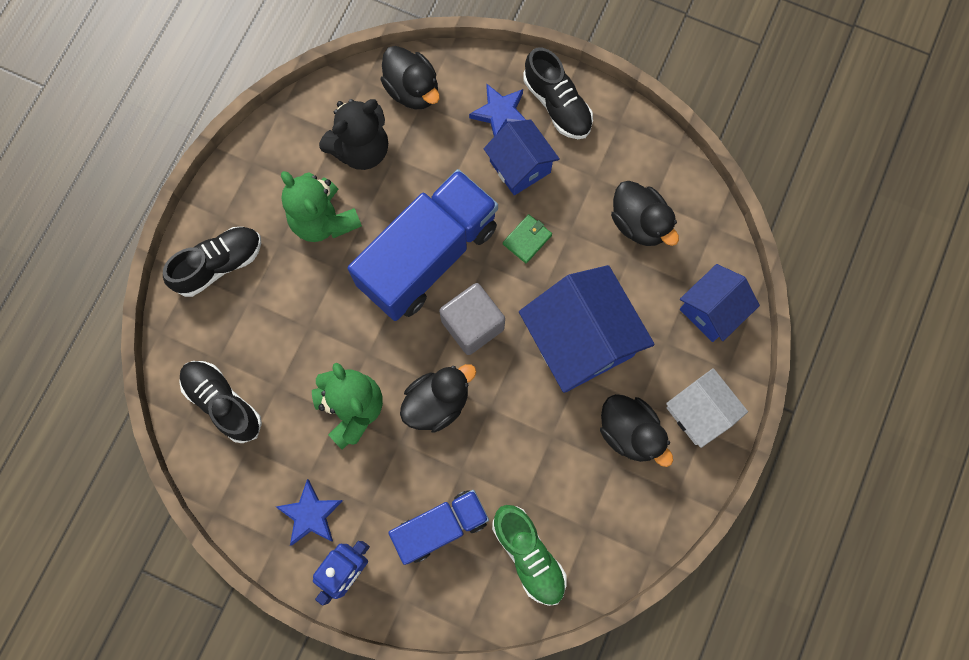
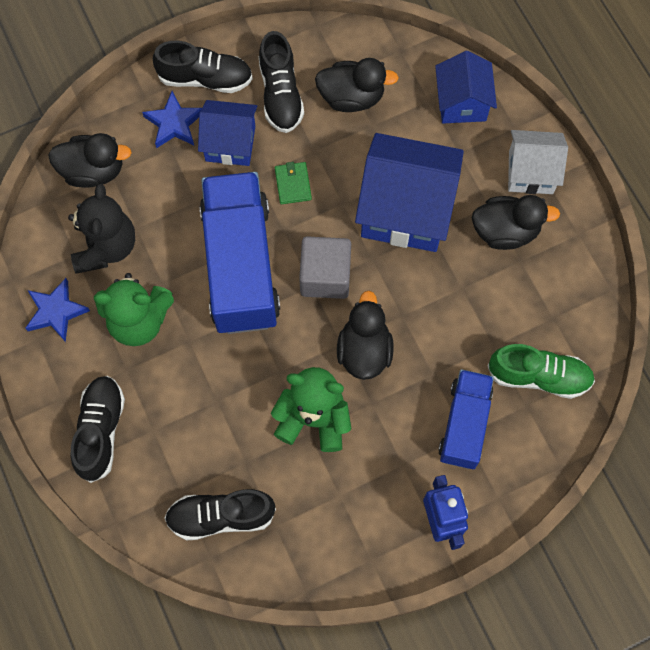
camera: 50 degrees left, 5 degrees down
blue star [276,479,343,546] -> blue star moved to [25,278,90,342]
none -> black shoe [259,31,304,133]

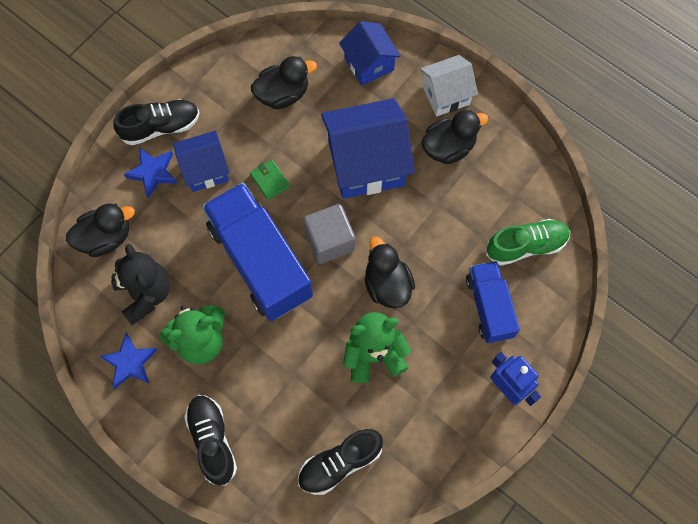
camera: 25 degrees left, 0 degrees up
black shoe [259,31,304,133] -> none

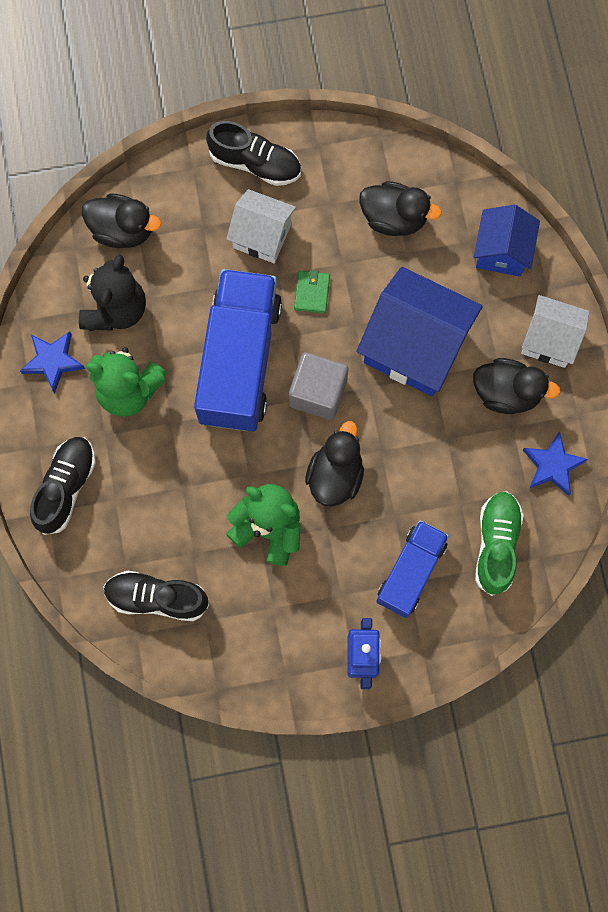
camera: 40 degrees right, 5 degrees up
blue star [124,147,178,198] -> blue star moved to [523,431,588,496]
blue house [173,131,230,192] -> white house [226,189,296,263]
green shoe [486,219,570,266] -> green shoe turned 105 degrees counterclockwise [475,491,524,596]

